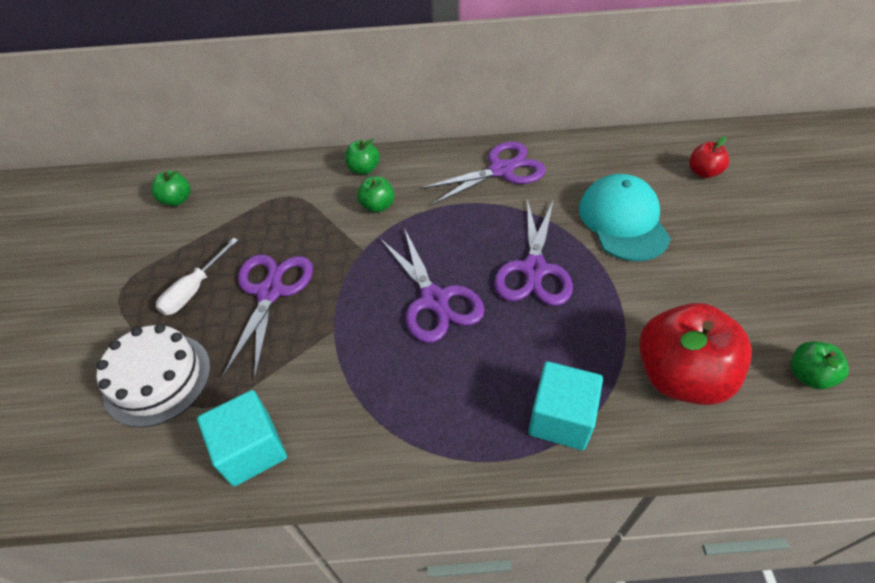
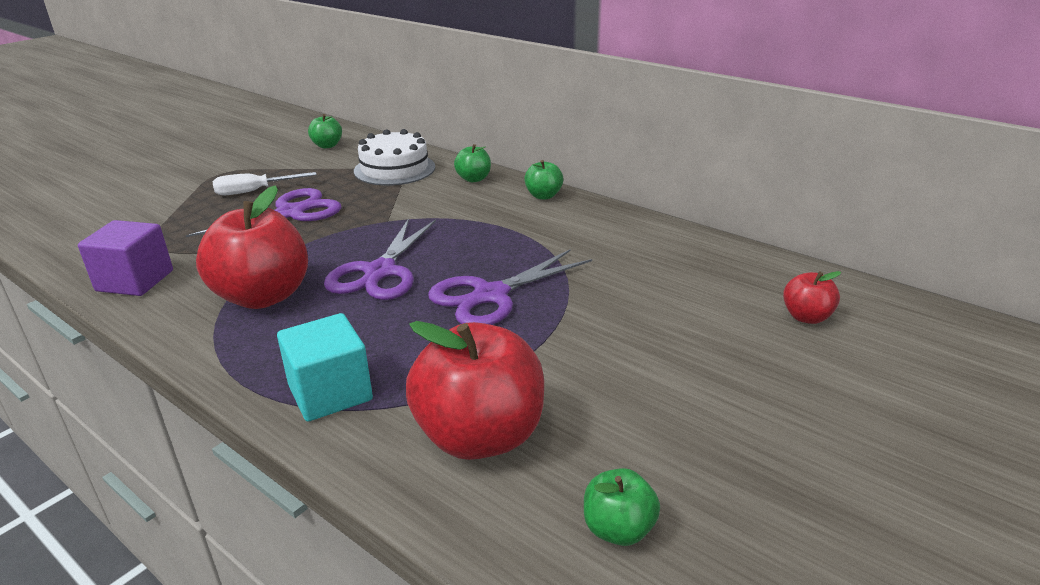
camera: 40 degrees right, 20 degrees down
white cake [97,324,211,427] -> white cake moved to [354,129,435,186]
turquoise cube [197,390,287,487] -> purple cube [78,220,173,296]
green apple [357,176,394,213] -> green apple moved to [524,160,564,199]
purple scissors [419,141,546,205] -> none
turquoise cap [579,174,671,261] -> none
none -> red apple [196,185,308,309]

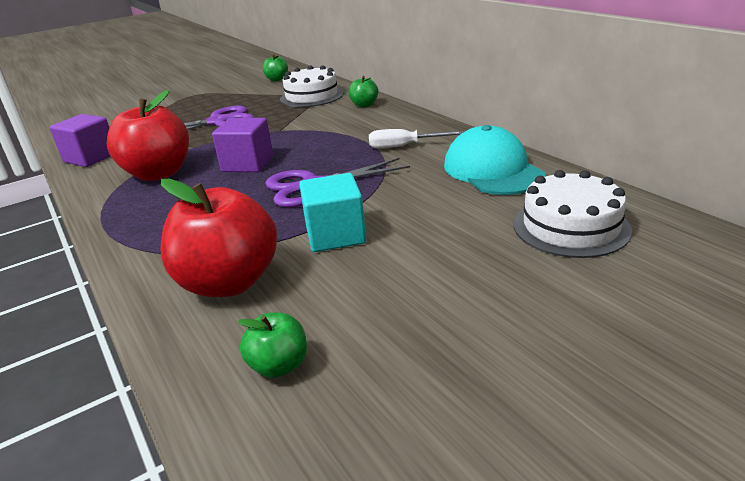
camera: 20 degrees right, 0 degrees up
white screwdriver [213,172,317,195] -> white screwdriver moved to [369,129,463,149]
turquoise cube [277,313,373,422] -> turquoise cube moved to [299,173,366,252]
purple scissors [324,219,436,300] -> purple cube [212,118,273,172]
green apple [524,160,564,199] -> none
red apple [783,271,841,324] -> white cake [514,170,632,258]
none -> turquoise cap [444,125,546,195]

